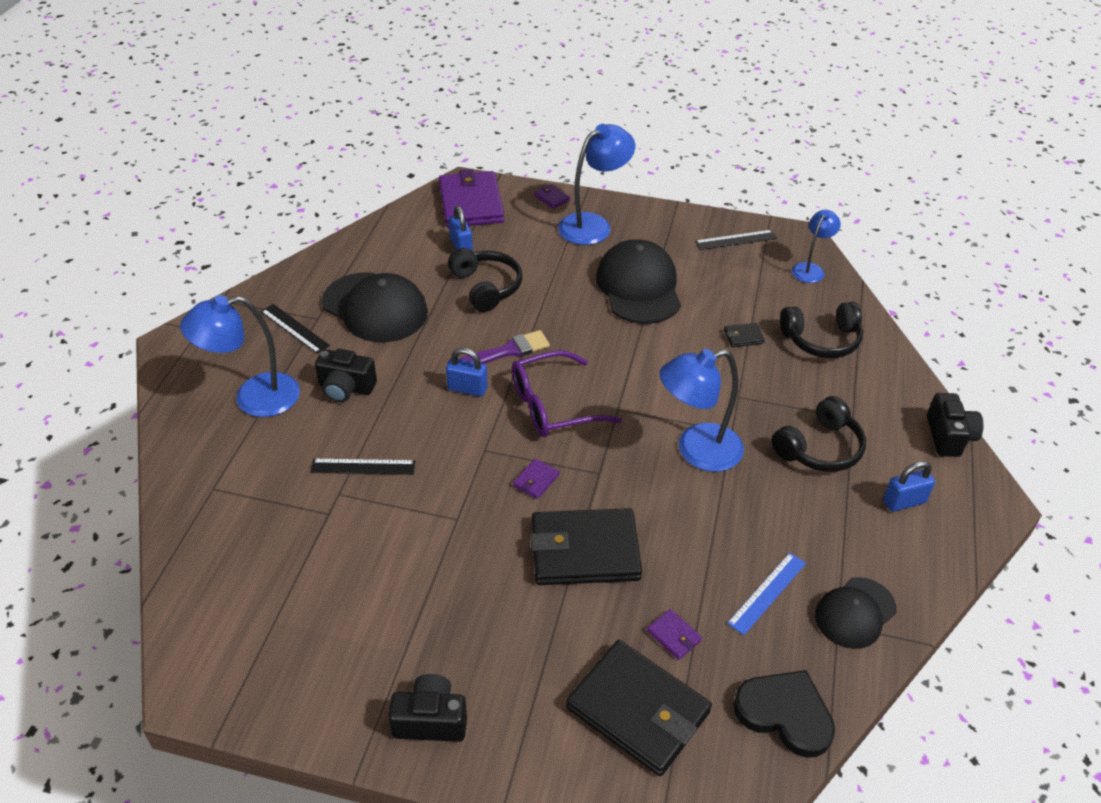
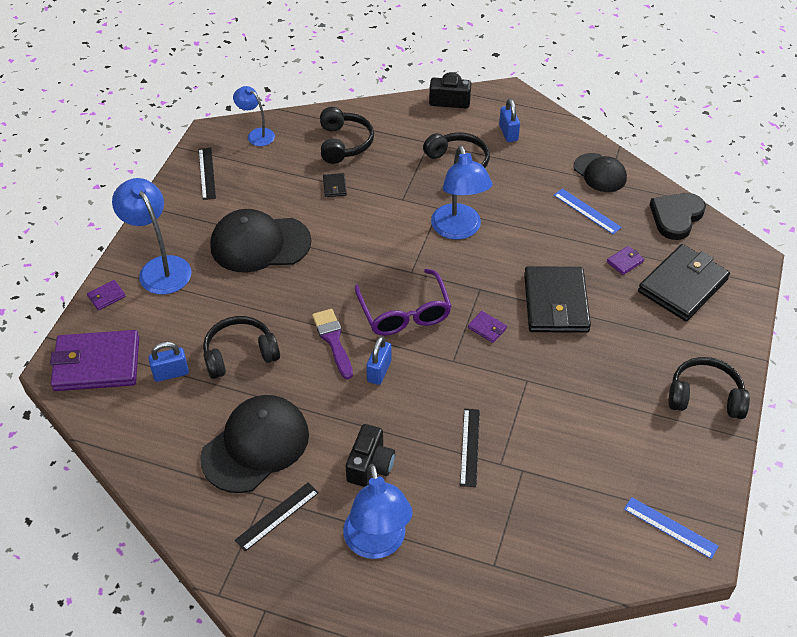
camera: 85 degrees left, 5 degrees up
black camera [388,674,467,742] -> black headphones [669,357,750,419]
none -> blue ruler [624,497,719,559]

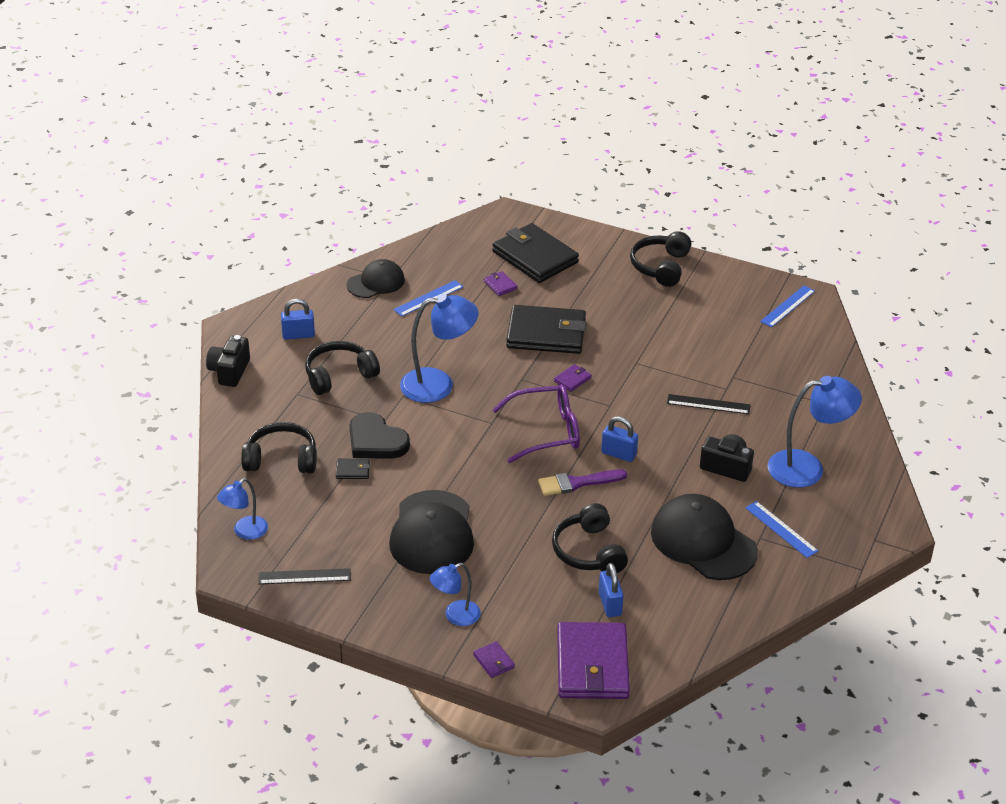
camera: 85 degrees left, 10 degrees down
blue lamp [112,178,192,295] -> blue lamp [430,563,481,626], size x0.58
black ruler [235,482,319,552] -> blue ruler [745,501,818,558]
black heart [650,193,706,240] -> black heart moved to [350,412,410,459]

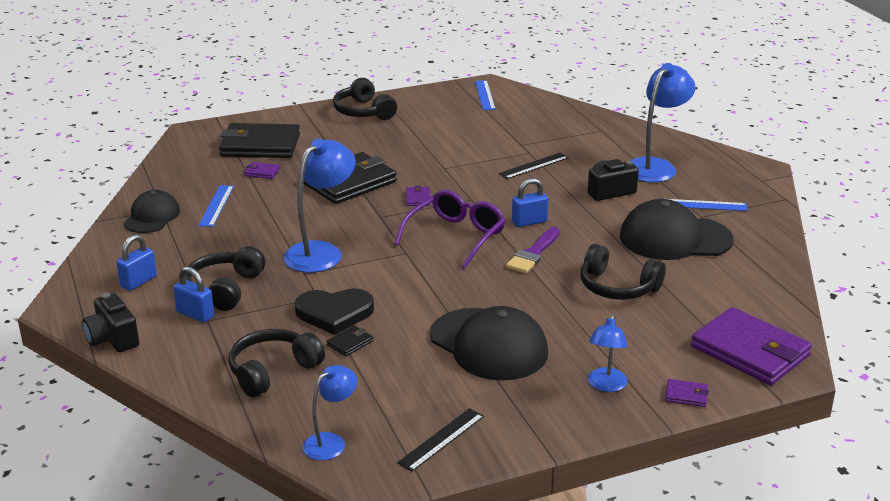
camera: 45 degrees left, 10 degrees down
blue lamp [217,478,268,540] -> blue lamp turned 135 degrees counterclockwise [303,365,357,460]
blue padlock [599,563,624,617] -> blue padlock moved to [173,266,214,323]

